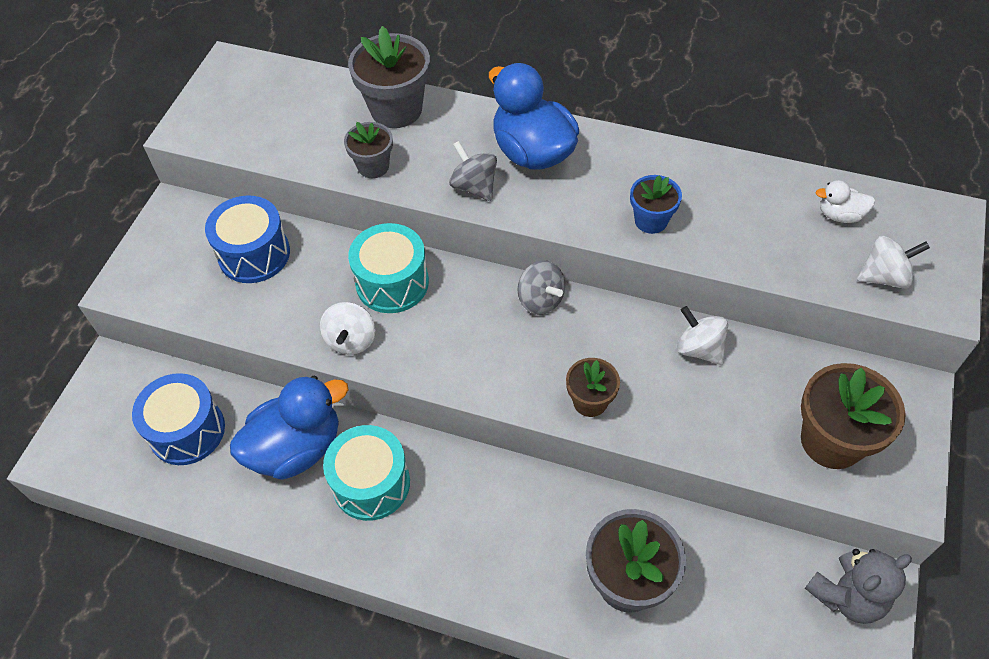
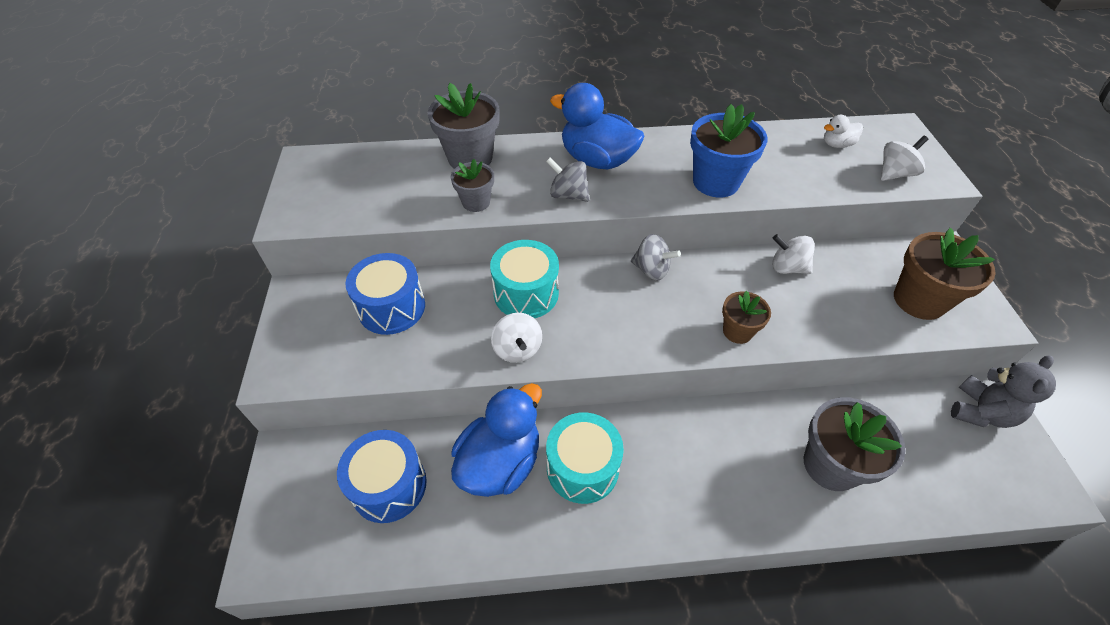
camera: 25 degrees left, 5 degrees down
blue flower pot [630,175,682,234] -> blue flower pot [690,104,768,197], size x1.72

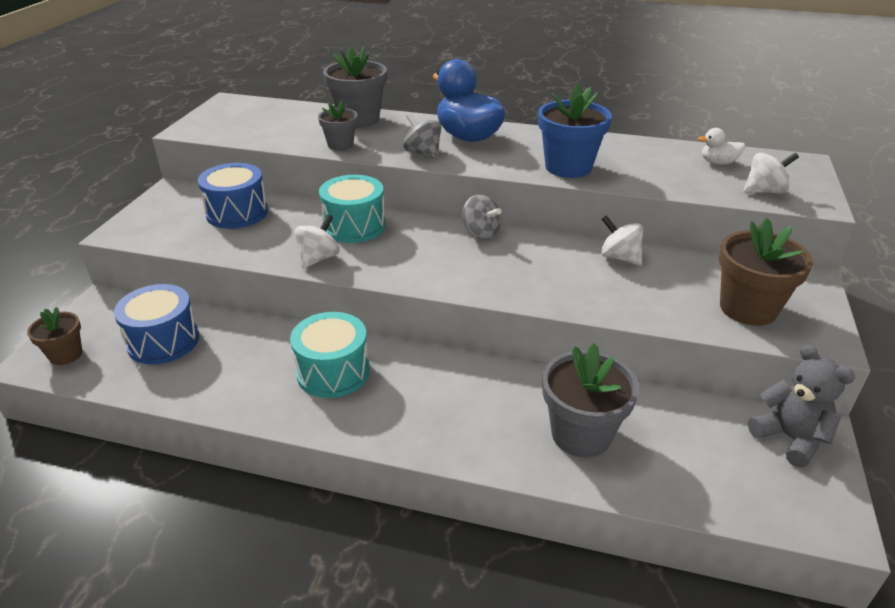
camera: 20 degrees right, 15 degrees down
blue duck [451,383,542,497] -> none
white spinning top [491,313,542,363] -> white spinning top turned 150 degrees counterclockwise [294,214,339,269]
brown flower pot [722,291,771,344] -> brown flower pot moved to [27,307,82,365]
grey teddy bear [951,355,1056,428] -> grey teddy bear turned 90 degrees counterclockwise [748,345,855,467]

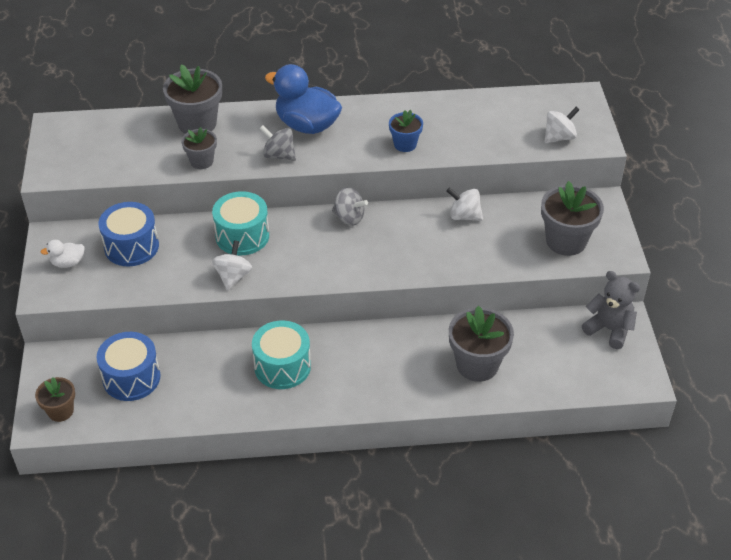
camera: 20 degrees left, 10 degrees up
blue flower pot [538,84,612,178] -> blue flower pot [389,110,423,152], size x0.58
white duck [698,128,745,165] -> white duck moved to [40,240,85,268]
brown flower pot [719,218,814,326] -> grey flower pot [541,181,604,256]

